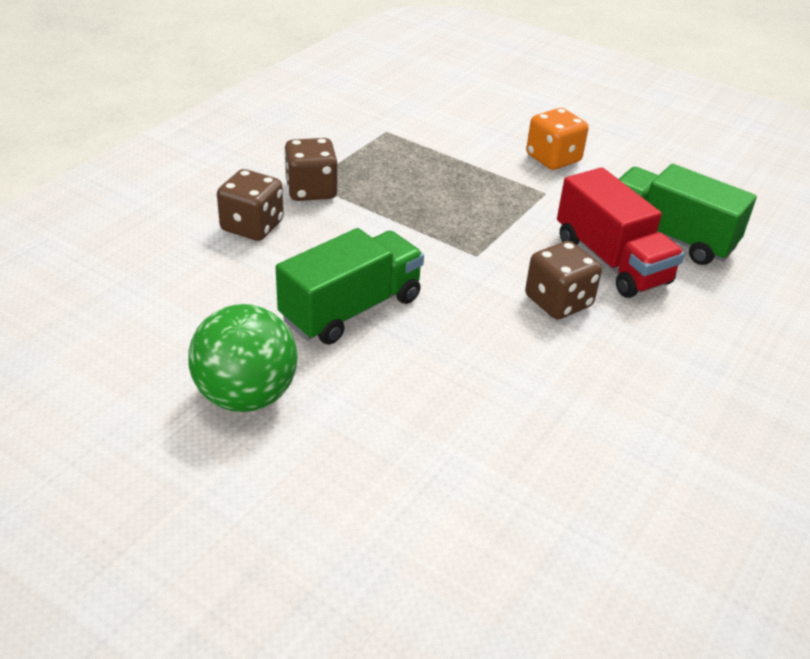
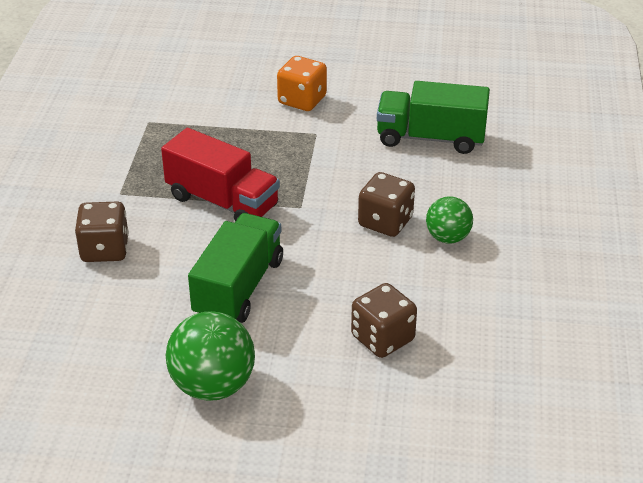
camera: 25 degrees left, 0 degrees up
brown dice [284,138,337,201] -> brown dice moved to [351,283,417,358]
red truck [557,167,685,298] -> red truck moved to [161,128,280,222]
none -> green ball [426,196,473,244]

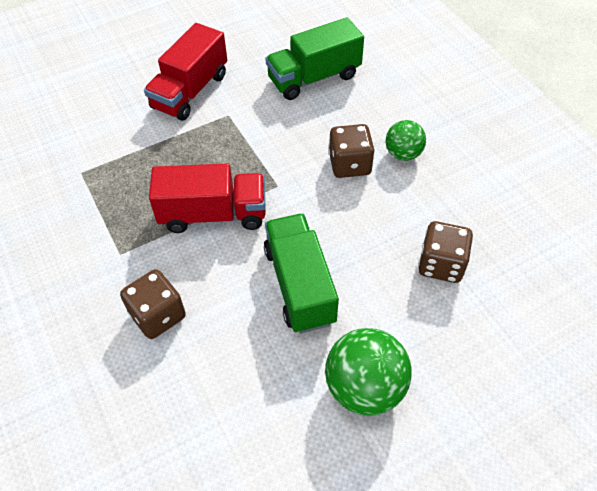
camera: 35 degrees left, 15 degrees up
orange dice [277,56,327,111] -> red truck [144,23,227,121]

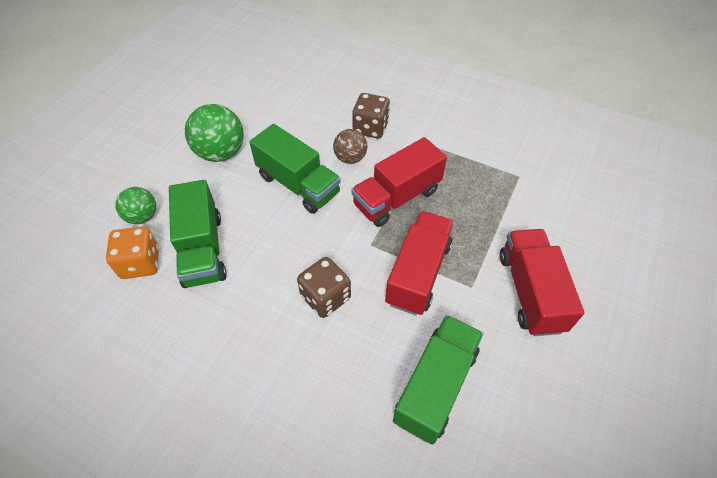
camera: 145 degrees right, 0 degrees up
green ball [386,120,426,161] -> green ball moved to [115,187,156,224]
brown dice [418,221,473,283] -> green truck [169,180,227,288]
none -> orange dice [106,226,159,279]
none -> brown ball [333,129,367,164]
none -> red truck [385,211,454,315]

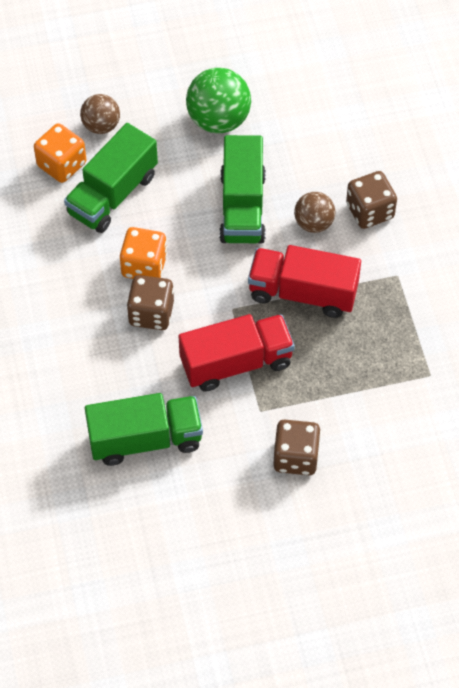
camera: 50 degrees right, 5 degrees up
green ball [115,187,156,224] -> brown ball [80,94,120,134]
red truck [500,229,584,336] -> brown dice [273,419,321,475]
none -> orange dice [120,227,167,279]

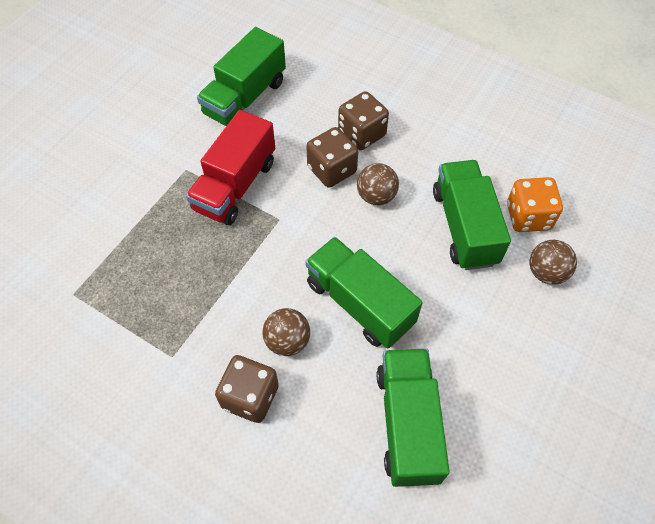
camera: 135 degrees right, 0 degrees up
orange dice [120,227,167,279] -> brown ball [357,163,399,205]
green ball [186,68,251,133] -> none
red truck [248,245,361,318] -> none
brown dice [273,419,321,475] -> brown dice moved to [338,91,389,150]
none -> green truck [377,348,450,487]

